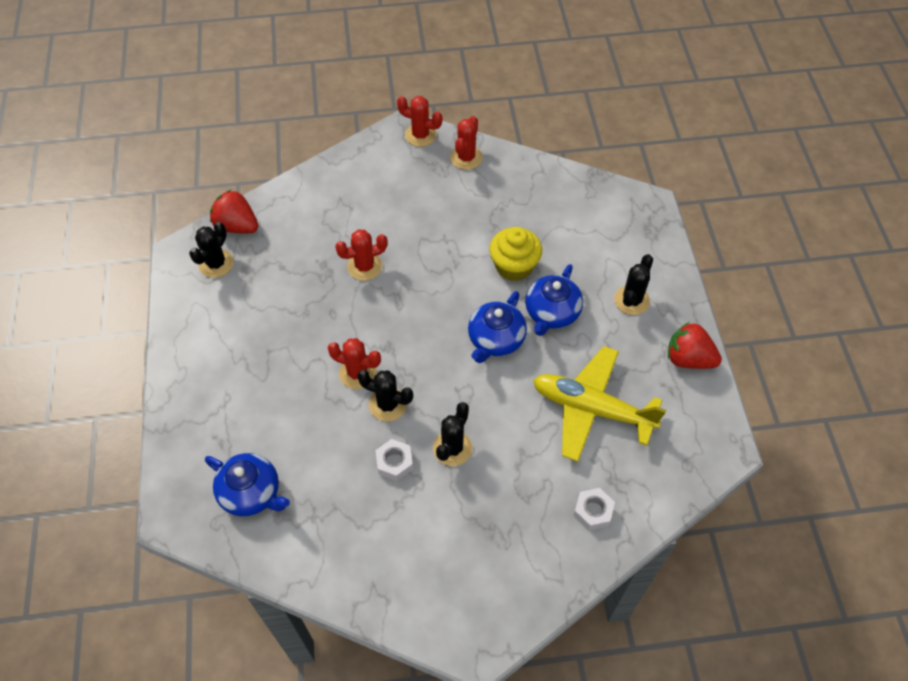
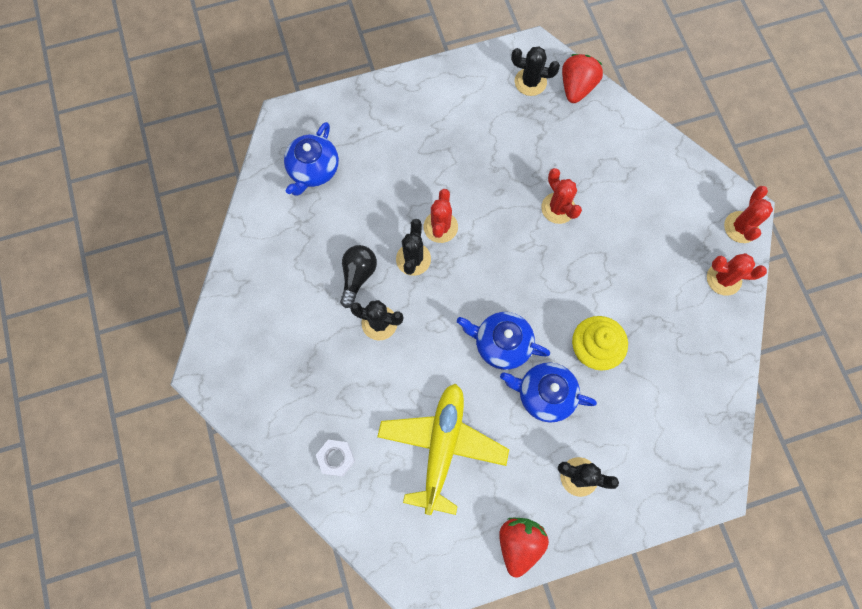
camera: 80 degrees right, 15 degrees up
white nut [375,439,413,481] -> black light bulb [340,245,377,308]

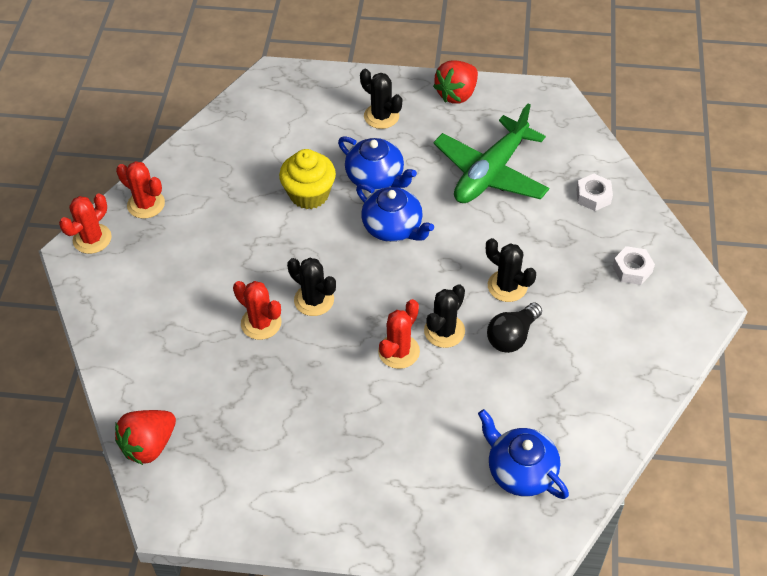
camera: 155 degrees left, 20 degrees down
blue teapot [284,122,339,196] -> blue teapot turned 90 degrees counterclockwise [478,409,569,499]
yellow plane [377,383,509,515] -> green plane [433,103,549,203]
black cactus [511,46,560,96] -> black cactus moved to [287,258,336,316]
red cactus [541,168,582,224] -> red cactus turned 45 degrees counterclockwise [233,281,282,340]
none -> white nut [612,246,655,285]

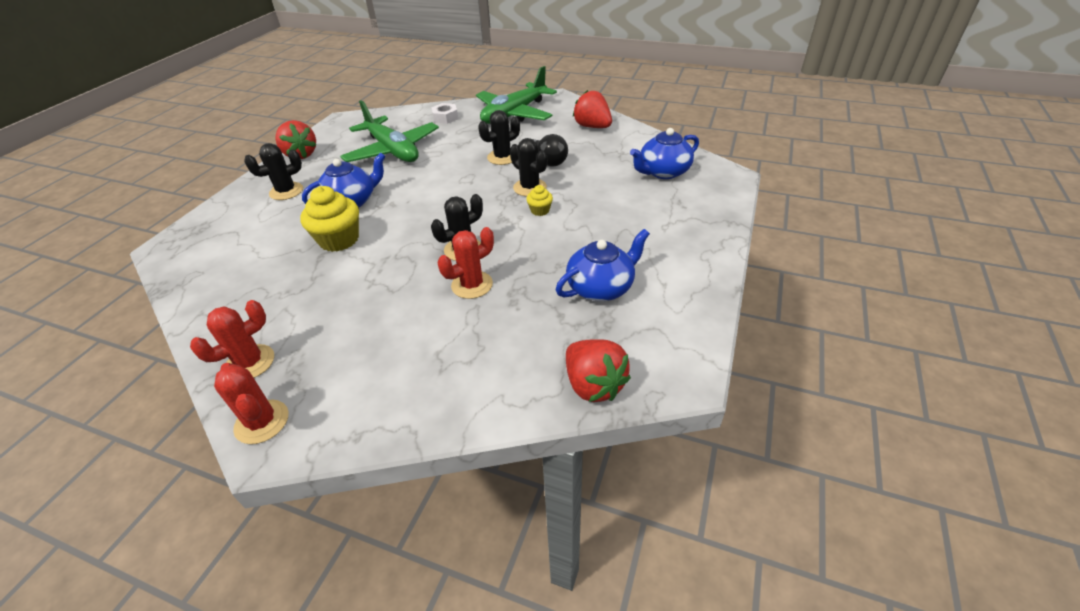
camera: 75 degrees left, 10 degrees down
blue teapot [356,184,434,242] -> blue teapot moved to [556,229,650,301]
red cactus [378,299,420,369] -> yellow cupcake [526,185,553,216]
white nut [612,246,655,285] -> green plane [476,66,557,124]
none -> red strawberry [573,90,612,128]

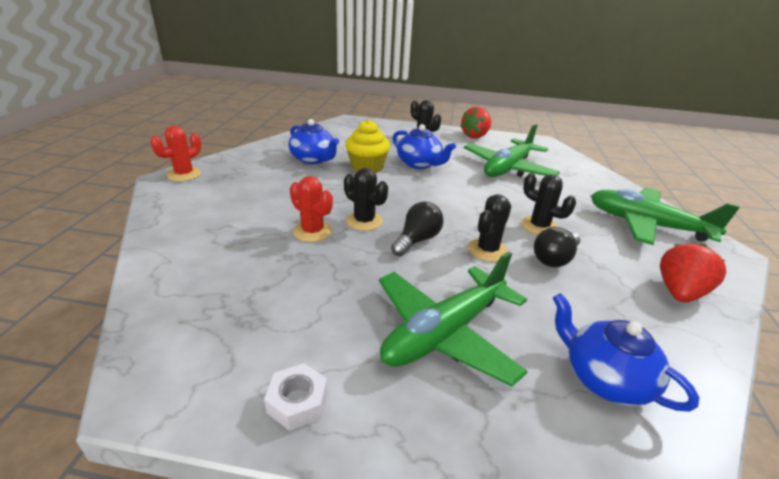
camera: 75 degrees right, 10 degrees down
red cactus [190,300,274,378] -> none
white nut [431,103,458,124] -> white nut moved to [264,363,327,431]
yellow cupcake [526,185,553,216] -> none
blue teapot [556,229,650,301] -> blue teapot moved to [289,119,339,164]
red strawberry [566,339,631,402] -> none
none -> green plane [379,252,528,386]
none -> black light bulb [391,202,444,256]

